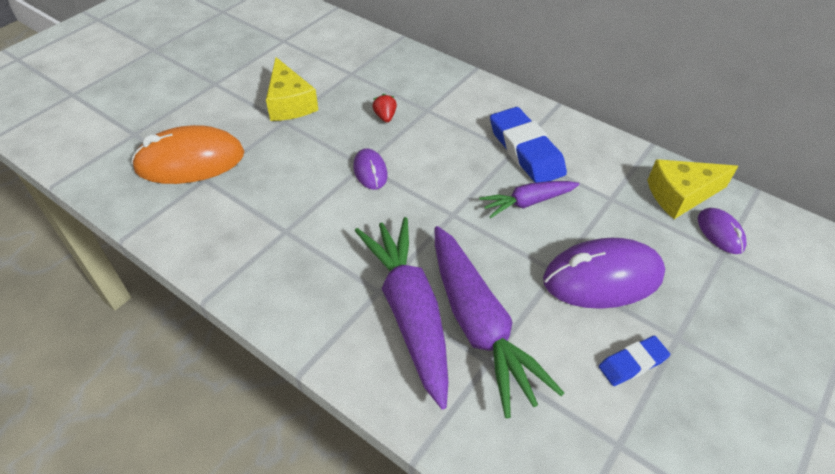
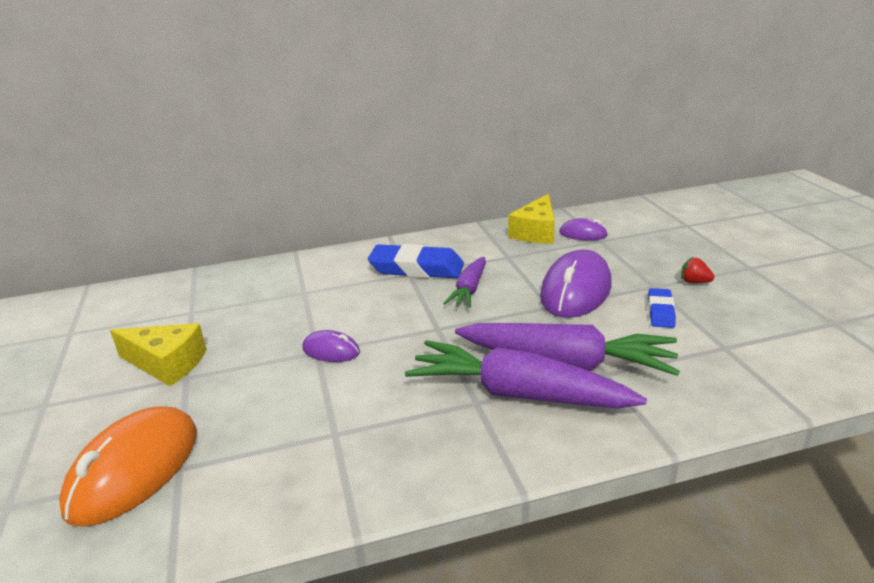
camera: 50 degrees left, 20 degrees down
red strawberry [372,94,397,123] -> red strawberry moved to [681,257,714,283]

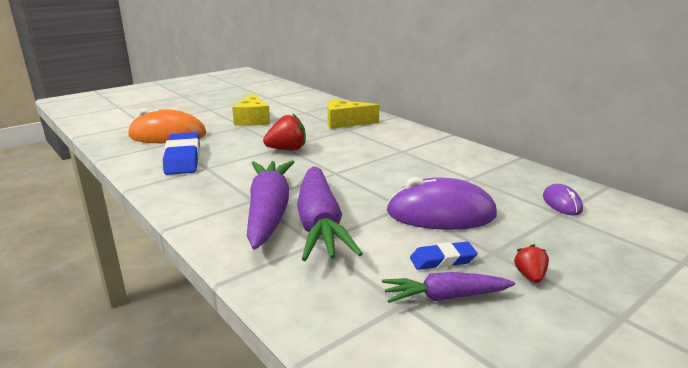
camera: 65 degrees right, 5 degrees down
purple mouse [302,330,360,362] -> red strawberry [263,114,306,150]
blue eraser [368,244,464,278] -> blue eraser moved to [163,132,200,175]
purple carrot [443,257,486,308] -> purple carrot moved to [382,272,515,303]
yellow cheese [508,194,555,244] -> yellow cheese moved to [327,99,380,129]

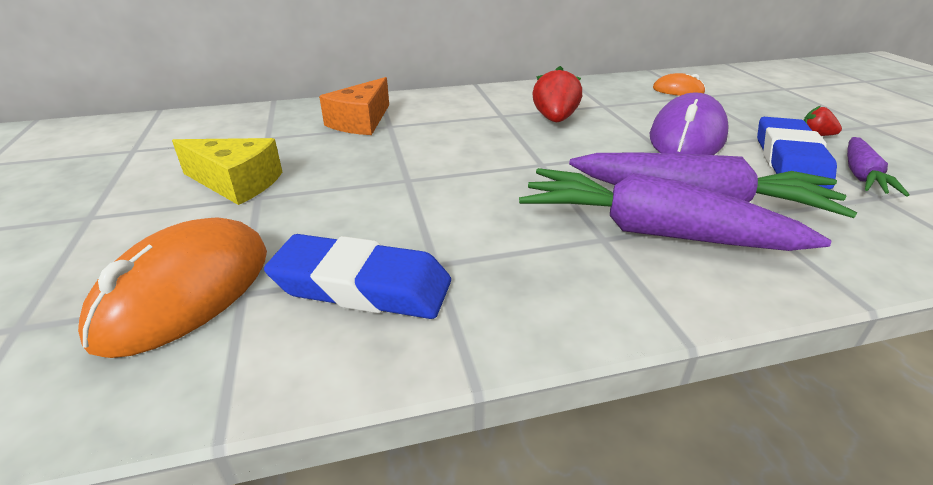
camera: 65 degrees left, 10 degrees up
red strawberry [263,114,306,150] -> red strawberry moved to [533,66,582,122]
yellow cheese [327,99,380,129] -> orange cheese [319,77,389,135]
blue eraser [410,242,477,270] -> blue eraser [757,117,837,189], size x1.83
purple mouse [543,184,583,216] -> orange mouse [653,73,706,96]

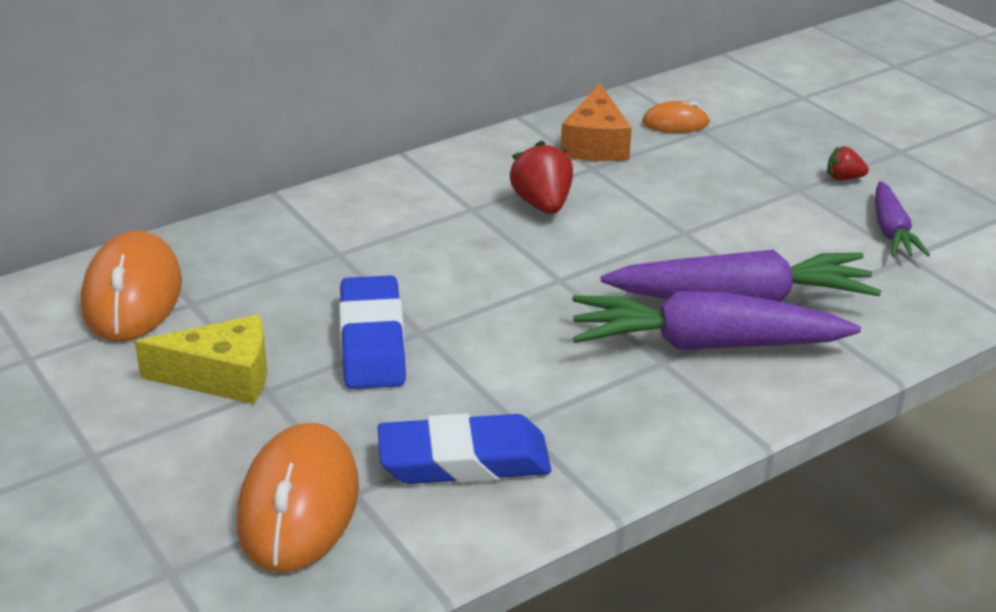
camera: 20 degrees left, 0 degrees up
orange cheese [319,77,389,135] -> orange cheese moved to [561,84,632,161]
purple mouse [650,92,729,155] -> none
blue eraser [757,117,837,189] -> blue eraser moved to [339,275,406,389]
none -> orange mouse [81,230,182,341]

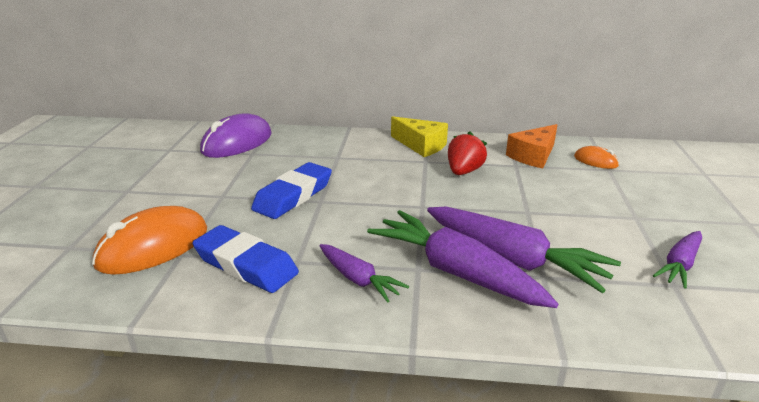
camera: 40 degrees right, 5 degrees down
orange mouse [81,230,182,341] -> purple mouse [200,113,272,158]
yellow cheese [135,315,267,404] -> yellow cheese moved to [391,116,448,157]
red strawberry [827,146,869,180] -> none
none -> purple carrot [319,244,409,302]

